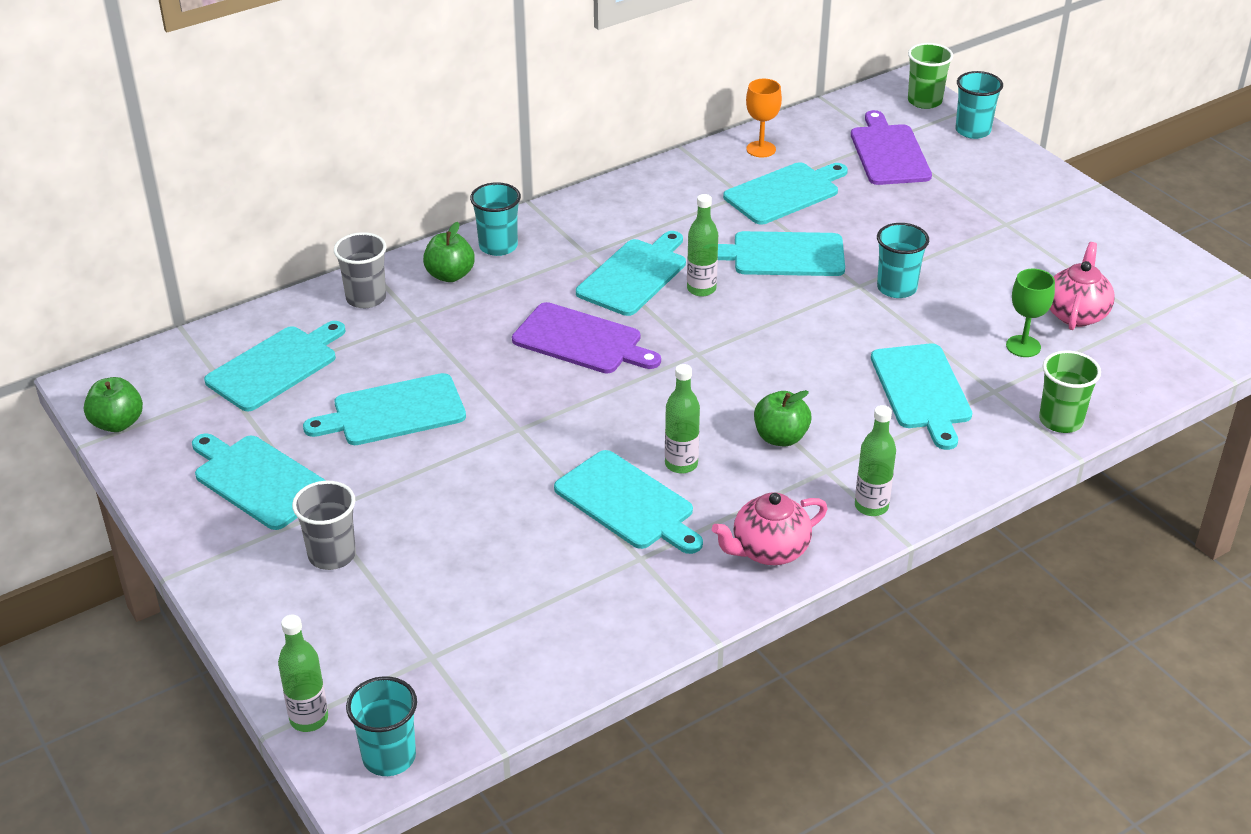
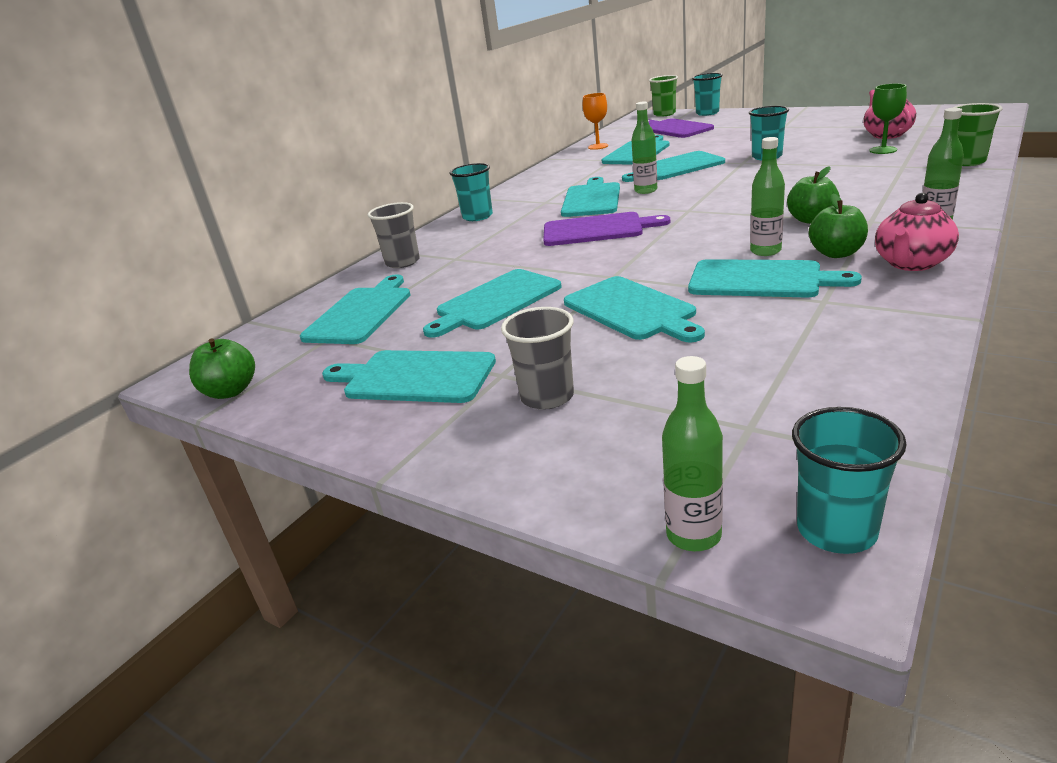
camera: 20 degrees left, 10 degrees down
green apple [423,222,475,282] -> green apple moved to [809,193,868,258]
turquoise cutting board [871,343,972,450] -> turquoise cutting board moved to [564,276,705,343]

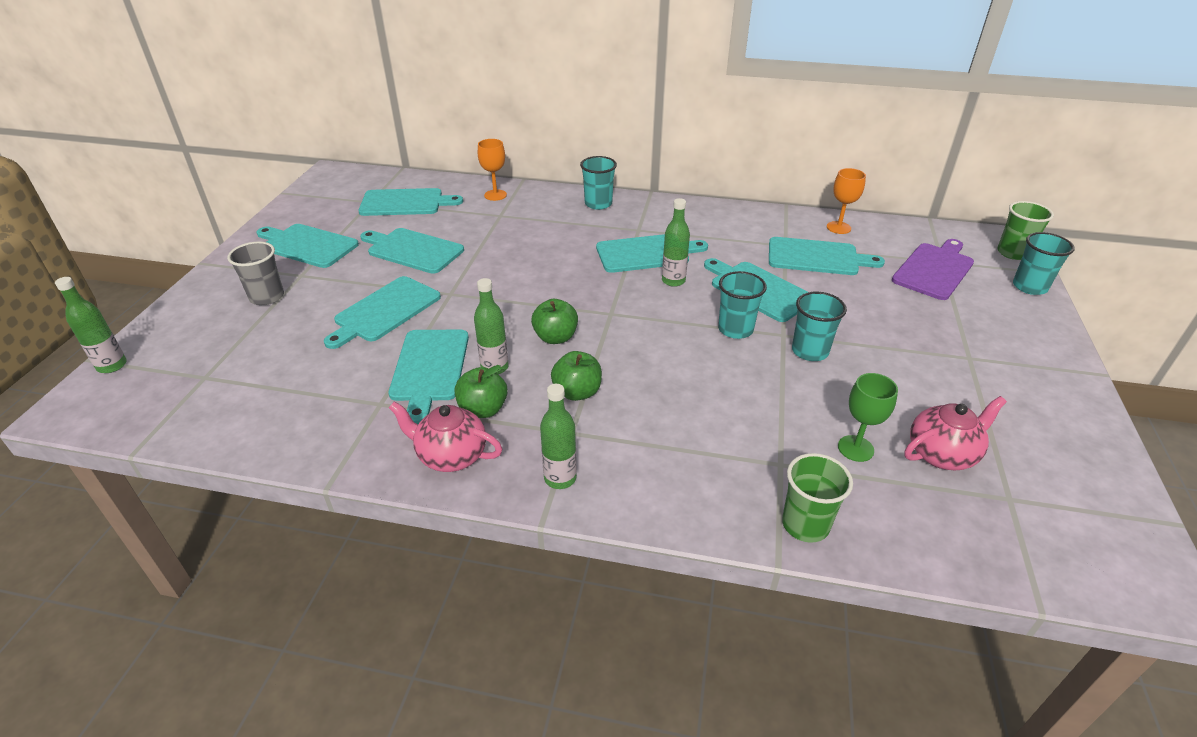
camera: 65 degrees right, 10 degrees up
green apple [189,338,255,399] -> green apple moved to [531,299,578,344]
turquoise cutting board [322,350,496,403] -> turquoise cutting board turned 60 degrees counterclockwise [256,224,359,268]
grey cup [368,202,420,268] -> orange goblet [478,139,507,201]
purple cutting board [543,212,670,246] -> none
turquoise cup [792,407,907,554] -> turquoise cup moved to [718,271,767,339]

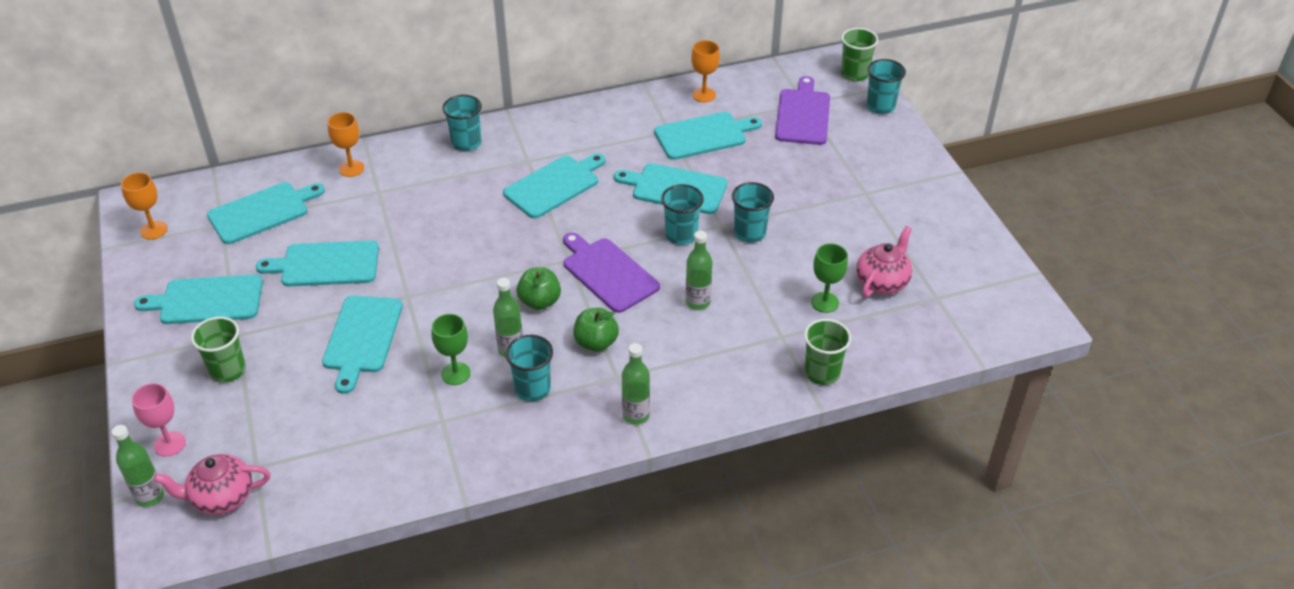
camera: 30 degrees left, 5 degrees up
grey cup [227,241,284,305] -> green cup [191,316,246,383]
turquoise cutting board [388,330,469,424] -> green goblet [431,314,471,385]
pink teapot [389,401,502,472] -> pink teapot moved to [154,454,270,515]
green apple [455,365,508,418] -> turquoise cup [505,335,553,402]
green bottle [662,198,690,287] -> green bottle moved to [685,231,712,310]
none -> orange goblet [121,172,168,239]
none -> pink goblet [132,383,186,457]
none -> purple cutting board [563,232,660,313]

